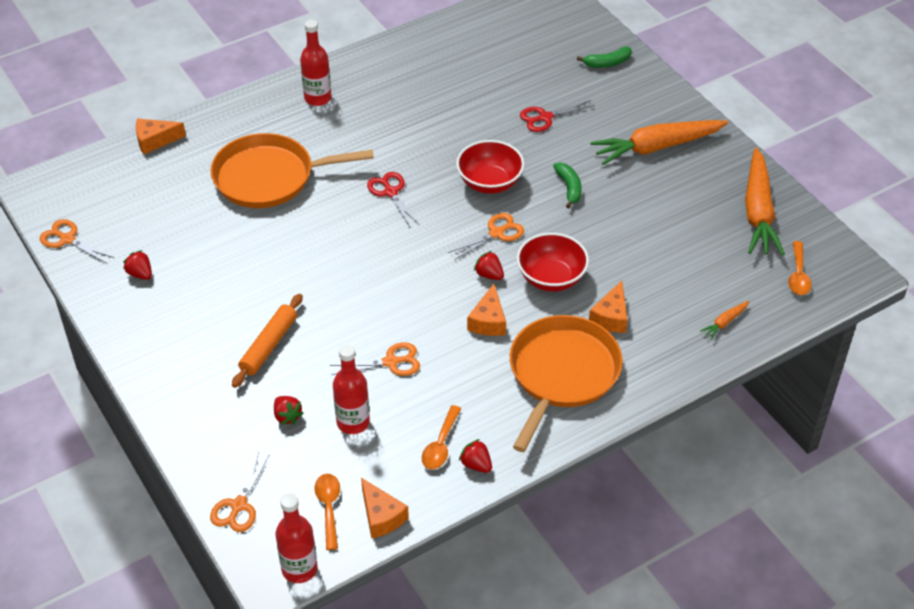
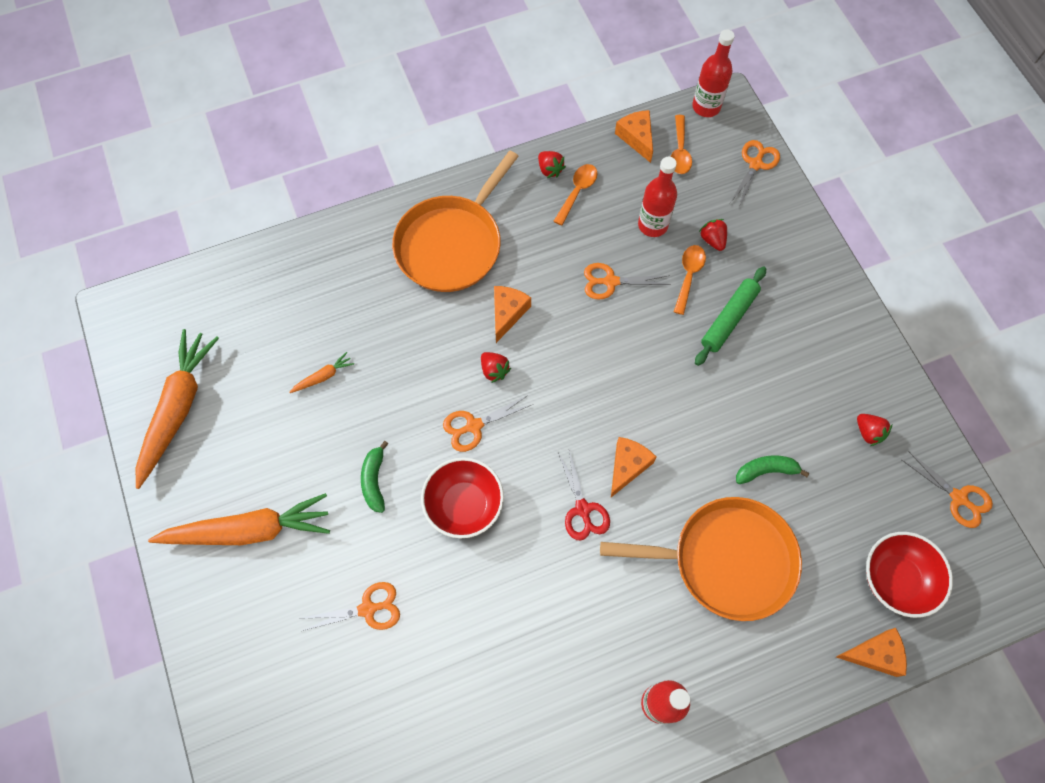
camera: 170 degrees left, 20 degrees up
orange rolling pin [232,294,303,388] -> green rolling pin [695,266,766,366]
red bowl [517,233,589,292] -> red bowl moved to [866,532,953,618]
red scissors [520,100,595,132] -> orange scissors [299,582,400,631]
green banana [577,47,632,68] -> green banana moved to [736,455,809,484]
orange cheese [589,281,628,333] -> orange cheese moved to [611,437,656,497]
orange carrot [700,301,749,340] -> orange carrot moved to [290,352,354,393]
orange spoon [788,241,812,295] -> orange spoon moved to [674,245,706,315]

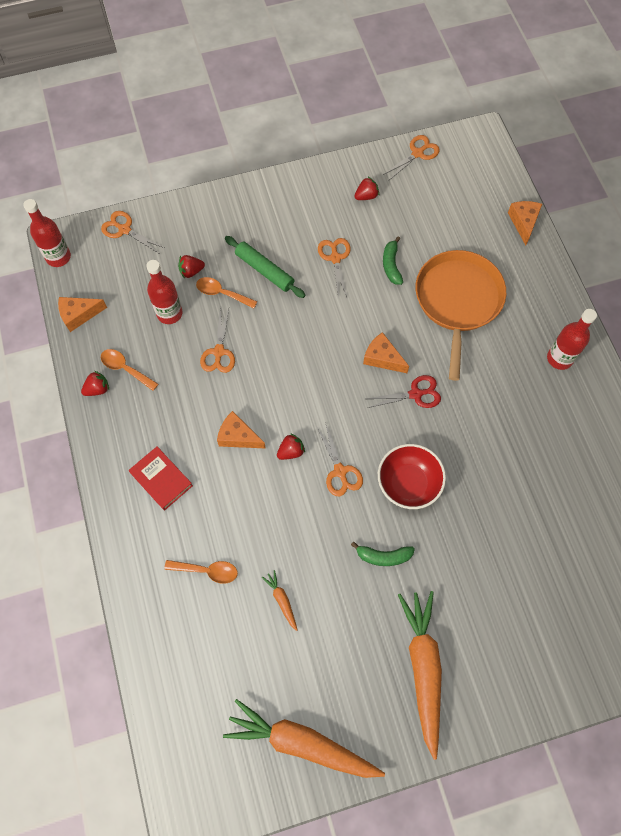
camera: 85 degrees left, 0 degrees up
orange scissors [299,582,400,631] -> orange scissors moved to [318,238,351,299]
orange pan [392,150,519,292] -> red book [129,446,193,511]
orange spoon [671,115,692,174] -> orange spoon moved to [164,560,238,584]
red bowl [866,532,953,618] -> none

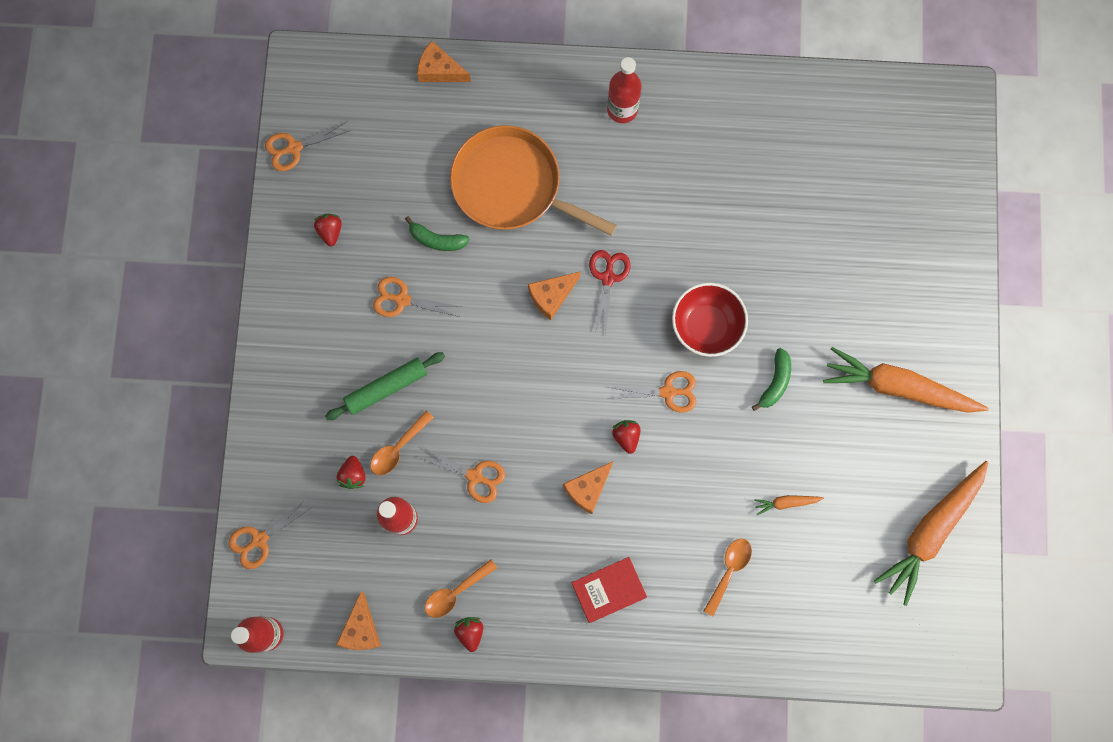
camera: 70 degrees left, 10 degrees up
orange scissors [383,135,440,180] -> orange scissors turned 90 degrees counterclockwise [265,122,351,171]

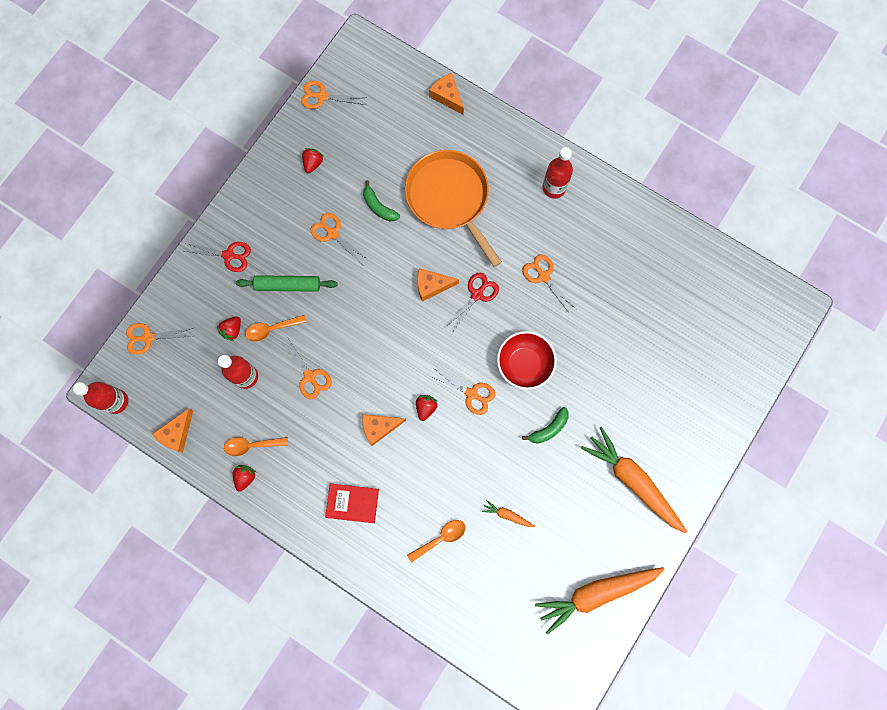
camera: 30 degrees right, 0 degrees up
none -> red scissors [185,242,251,272]
none -> orange scissors [522,254,577,314]

